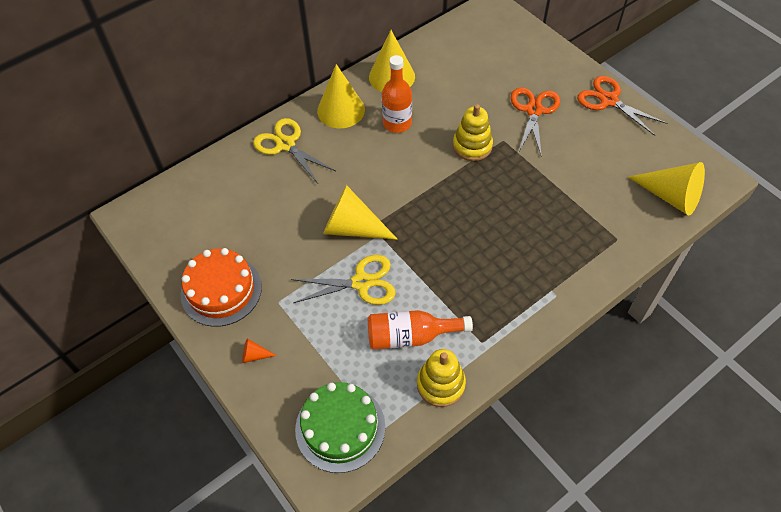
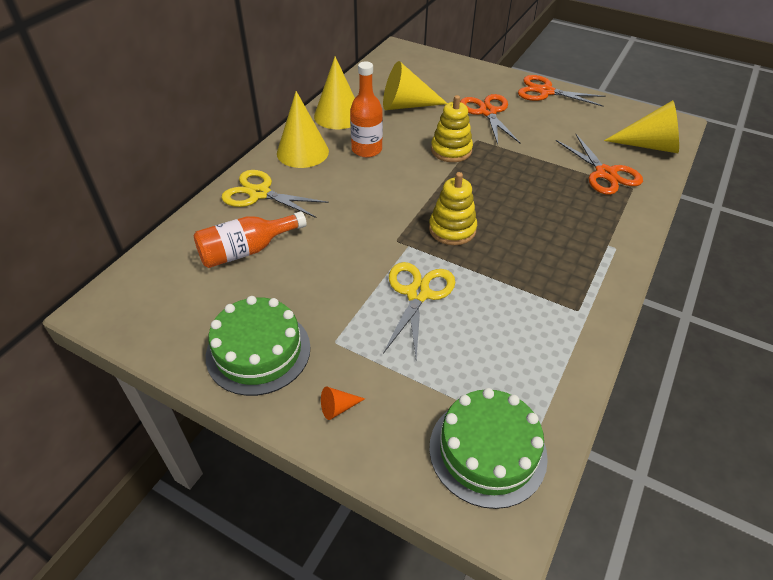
camera: 25 degrees left, 10 degrees down
orange cake [181,248,262,327] -> green cake [206,296,311,396]
yellow scissors [291,255,396,305] -> yellow scissors turned 45 degrees counterclockwise [383,262,455,359]
yellow cone [323,185,398,240] -> yellow cone moved to [383,61,448,110]
orange bottle [368,310,473,350] -> orange bottle moved to [194,211,307,268]
yellow stacking toy [417,349,466,407] -> yellow stacking toy moved to [429,172,477,245]
none -> orange scissors [556,134,643,195]

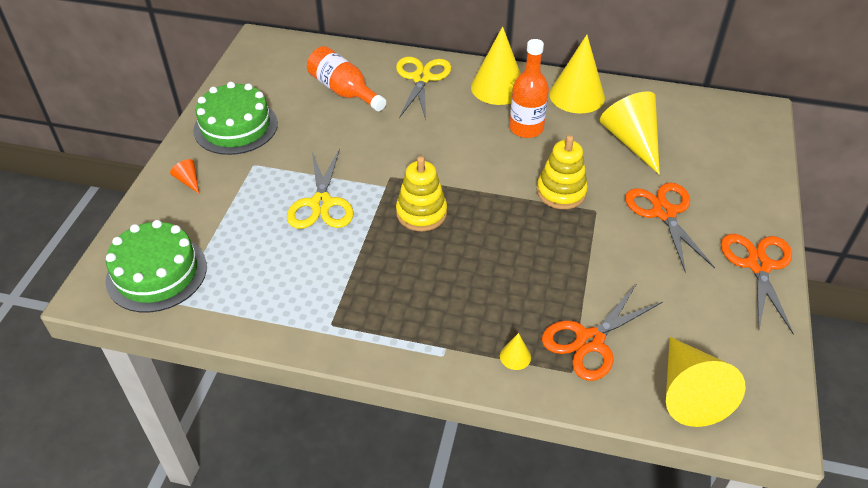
camera: 75 degrees right, 0 degrees up
yellow scissors [383,262,455,359] -> yellow scissors turned 90 degrees clockwise [287,148,353,229]
orange scissors [460,94,521,144] -> orange scissors turned 75 degrees counterclockwise [625,183,715,273]
none -> yellow cone [500,333,531,370]

